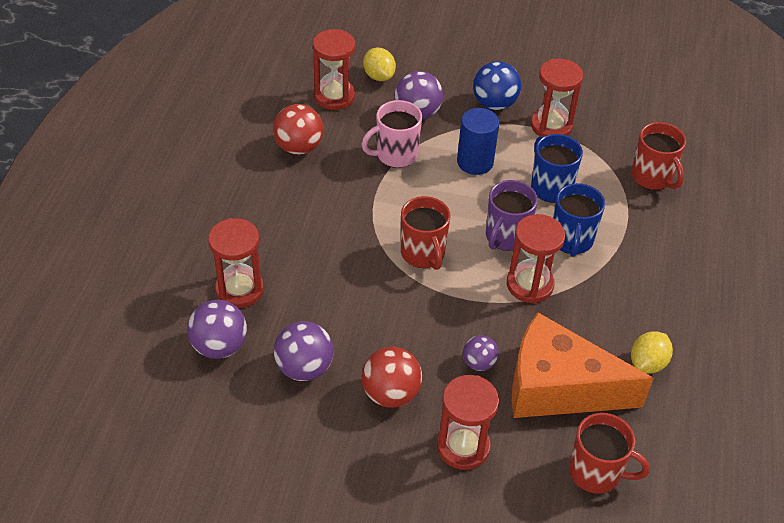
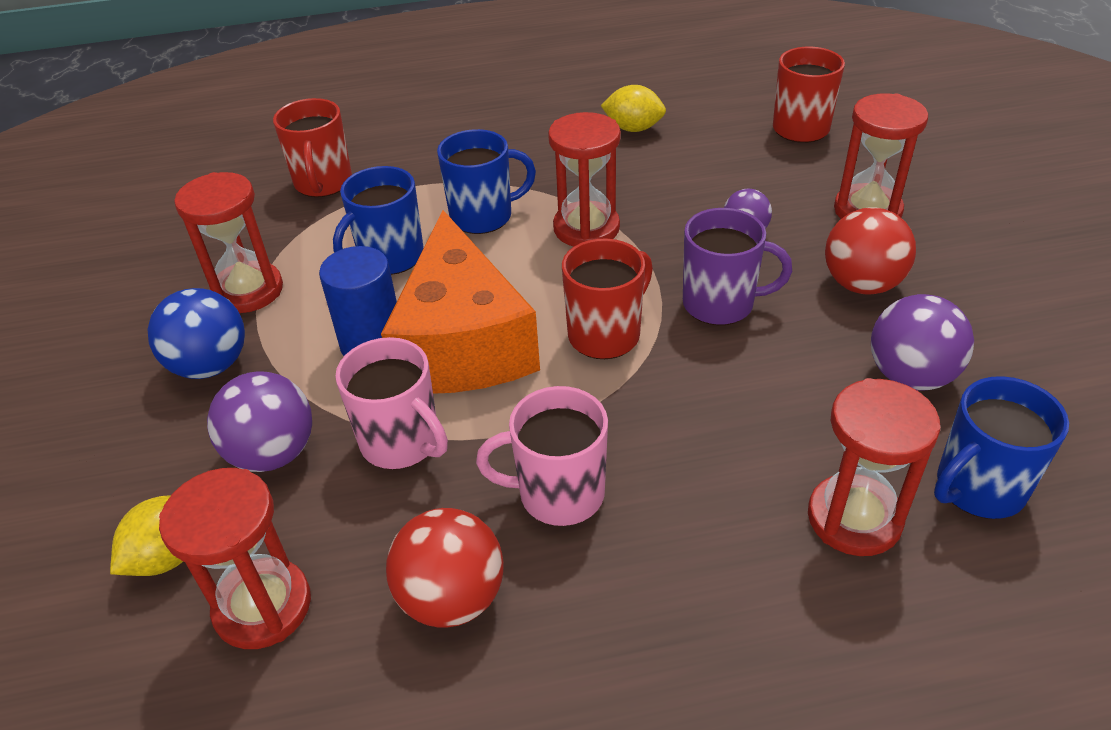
camera: 110 degrees left, 5 degrees down
purple ball [187,300,247,359] -> blue mug [934,376,1069,519]
purple mug [486,180,538,251] -> purple mug moved to [683,208,792,325]
orange cheese [512,312,654,418] -> orange cheese moved to [381,210,540,394]
red mug [631,122,686,190] -> red mug turned 135 degrees clockwise [273,98,352,197]
none -> pink mug [476,386,608,526]

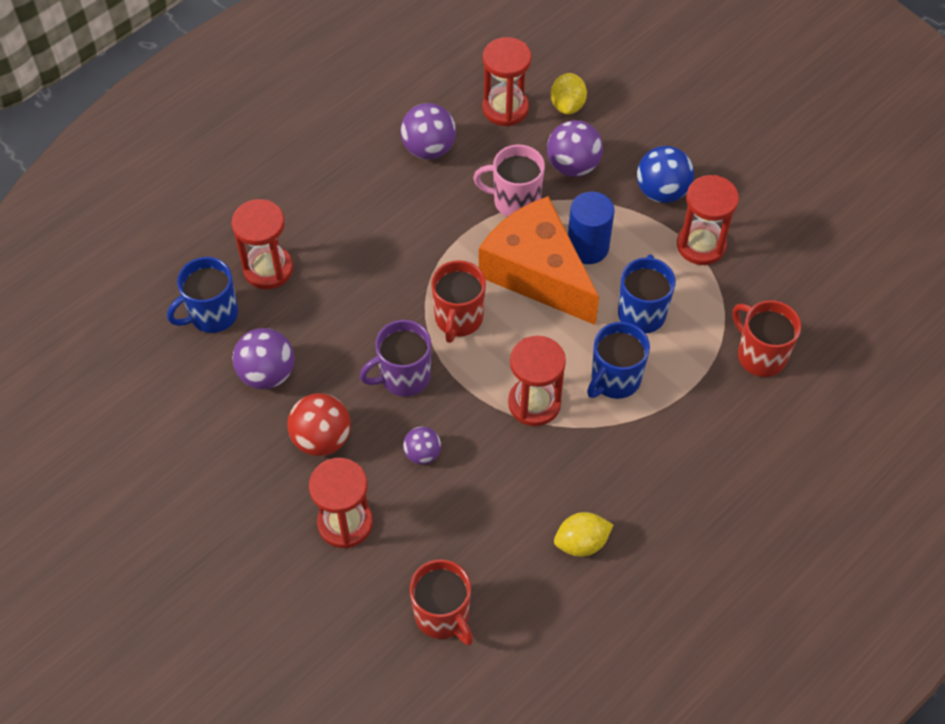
camera: 145 degrees right, 15 degrees up
red ball [386,508,504,627] -> purple ball [400,103,456,159]
pink mug [476,386,608,526] -> none
blue mug [934,376,1069,519] -> blue mug turned 150 degrees counterclockwise [167,257,238,333]

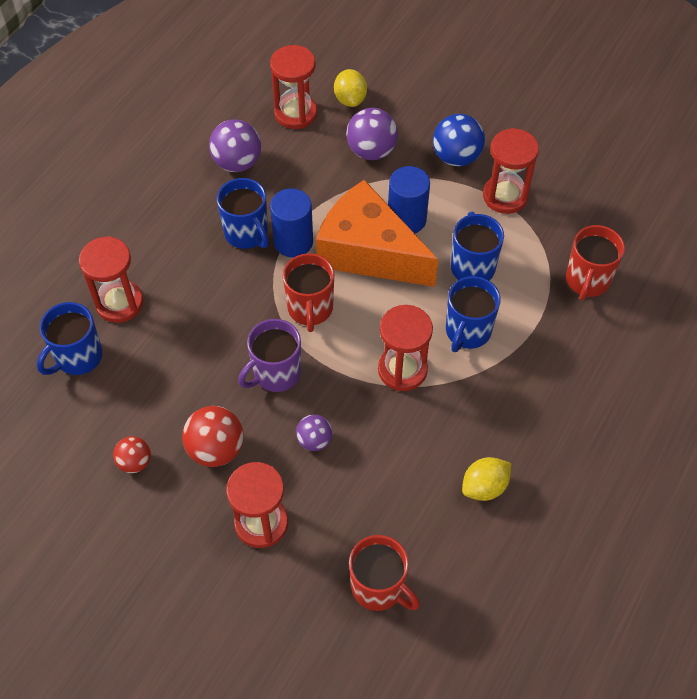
camera: 15 degrees left, 0 degrees up
purple ball [233,328,294,389] -> none
pink mug [473,145,545,217] -> none
red mug [732,300,801,377] -> red mug turned 105 degrees counterclockwise [566,225,625,301]
none -> red ball [113,436,151,473]
none -> blue mug [217,178,269,249]
none -> blue cylinder [270,188,313,257]

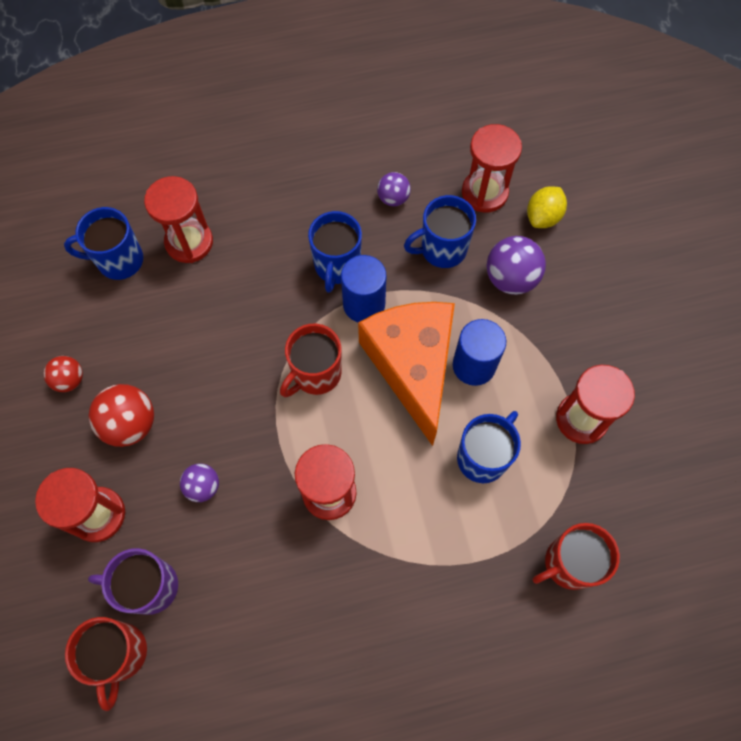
camera: 45 degrees right, 10 degrees up
purple ball [209,119,261,172] -> purple ball [377,172,411,206], size x0.61
purple mug [238,319,301,392] -> purple mug moved to [88,548,178,615]
blue ball [433,114,485,166] -> none
blue mug [446,276,501,352] -> blue mug moved to [404,195,476,268]
yellow lemon [462,457,511,501] -> none

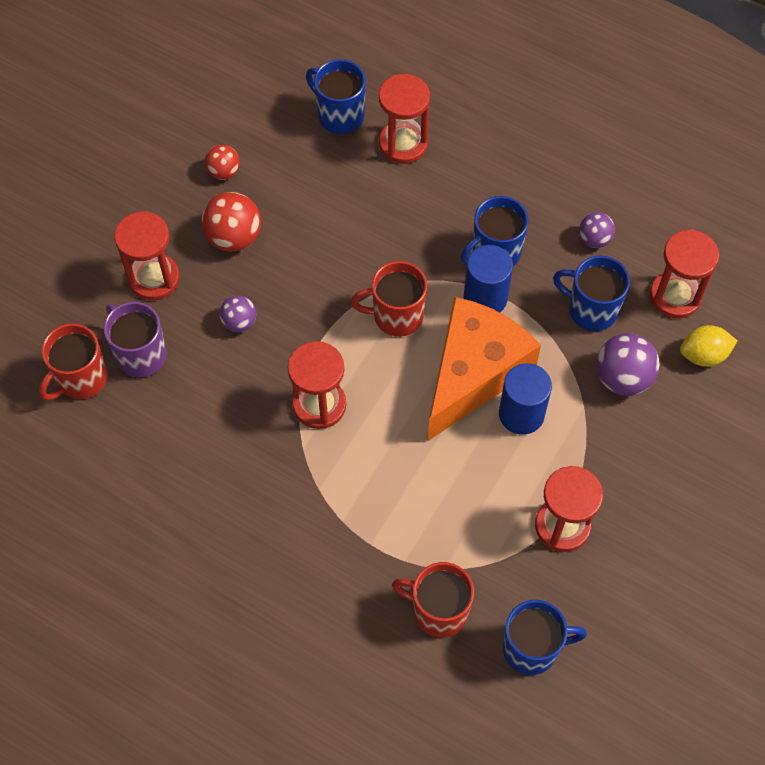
camera: 45 degrees right, 5 degrees down
blue mug [457,411,521,483] -> blue mug moved to [503,600,587,675]

